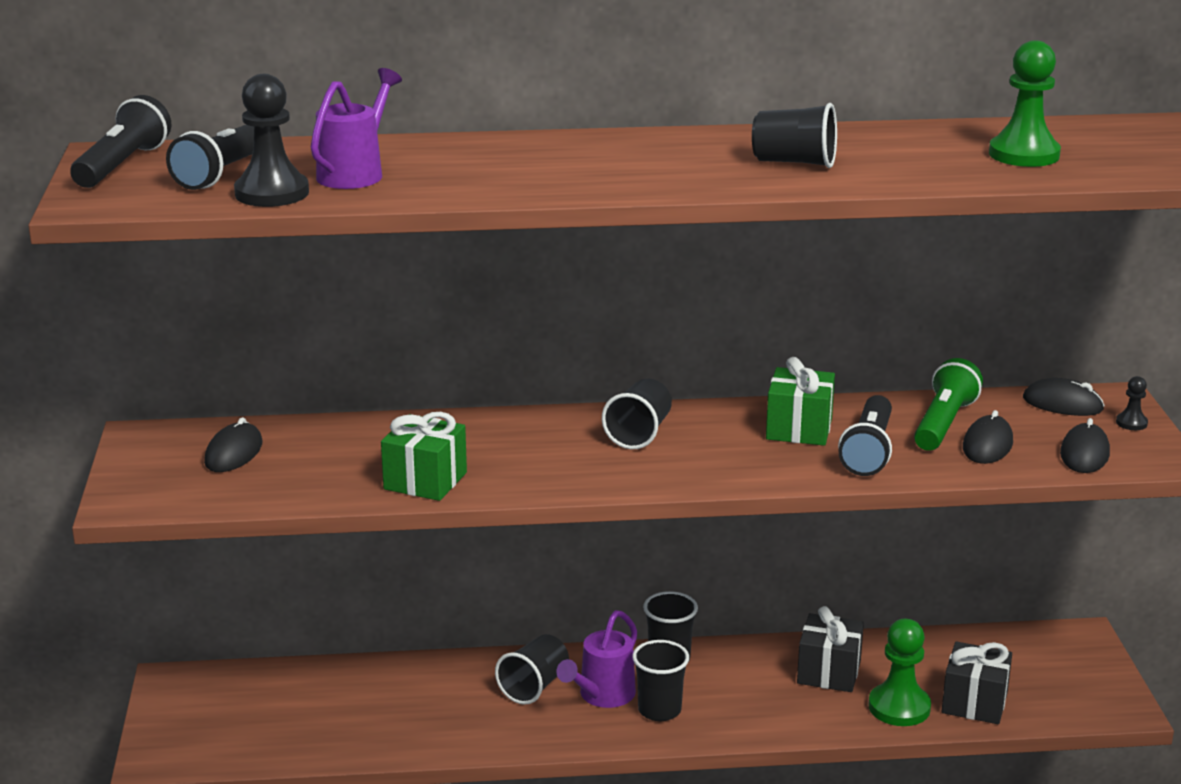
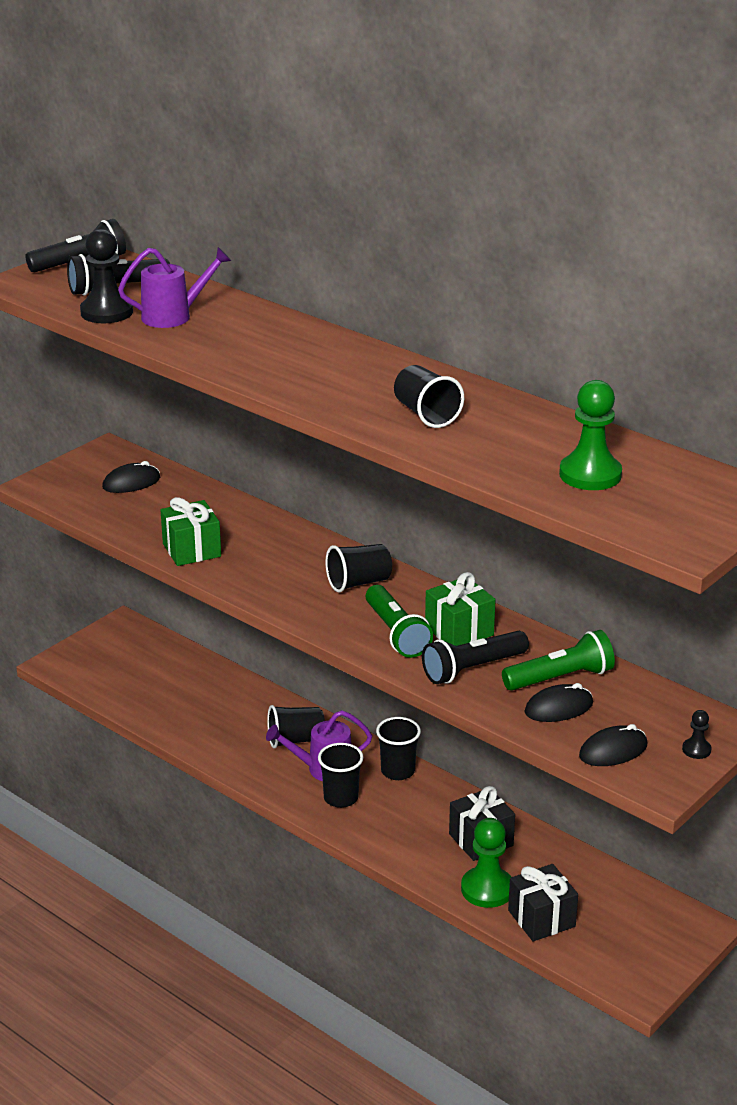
camera: 45 degrees right, 5 degrees up
black mouse [1023,378,1105,416] -> none
none -> green flashlight [366,585,433,658]

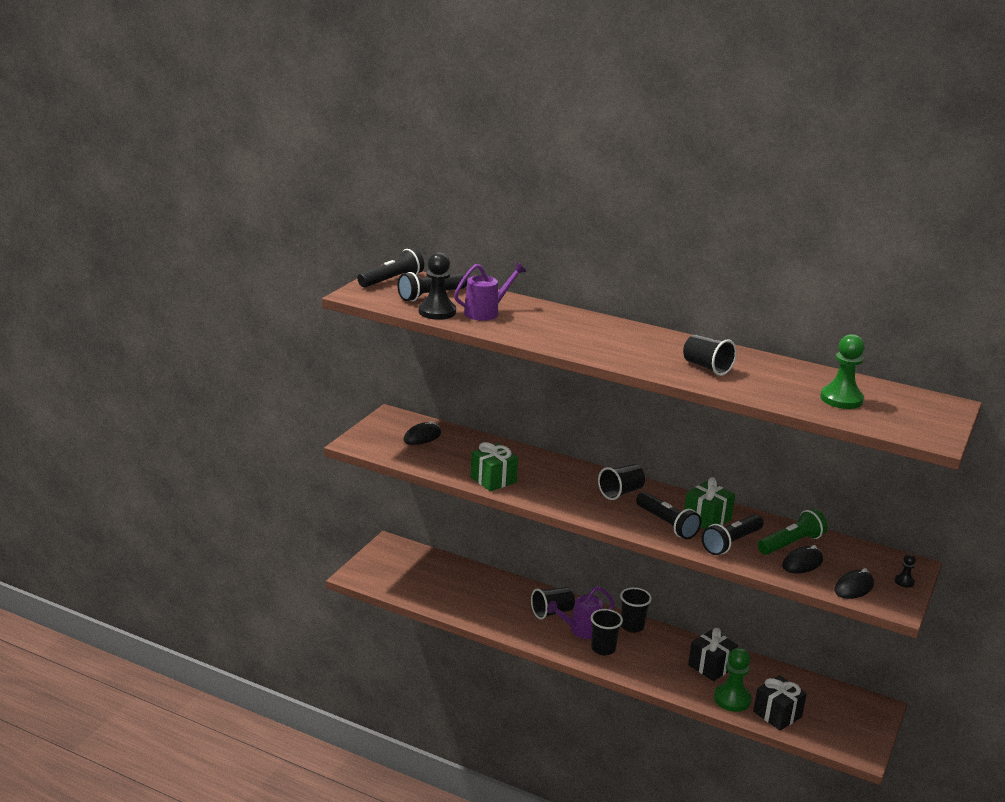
camera: 15 degrees left, 5 degrees down
green flashlight [366,585,433,658] -> black flashlight [636,492,701,539]

